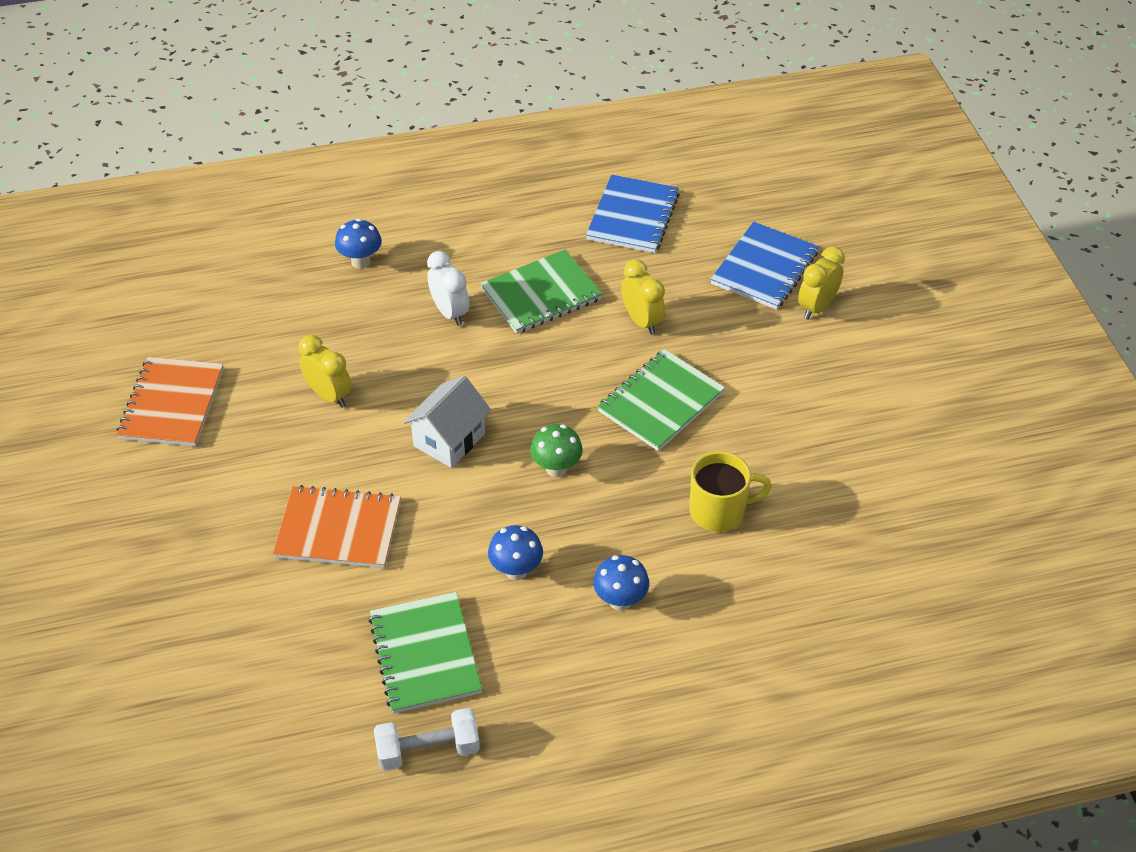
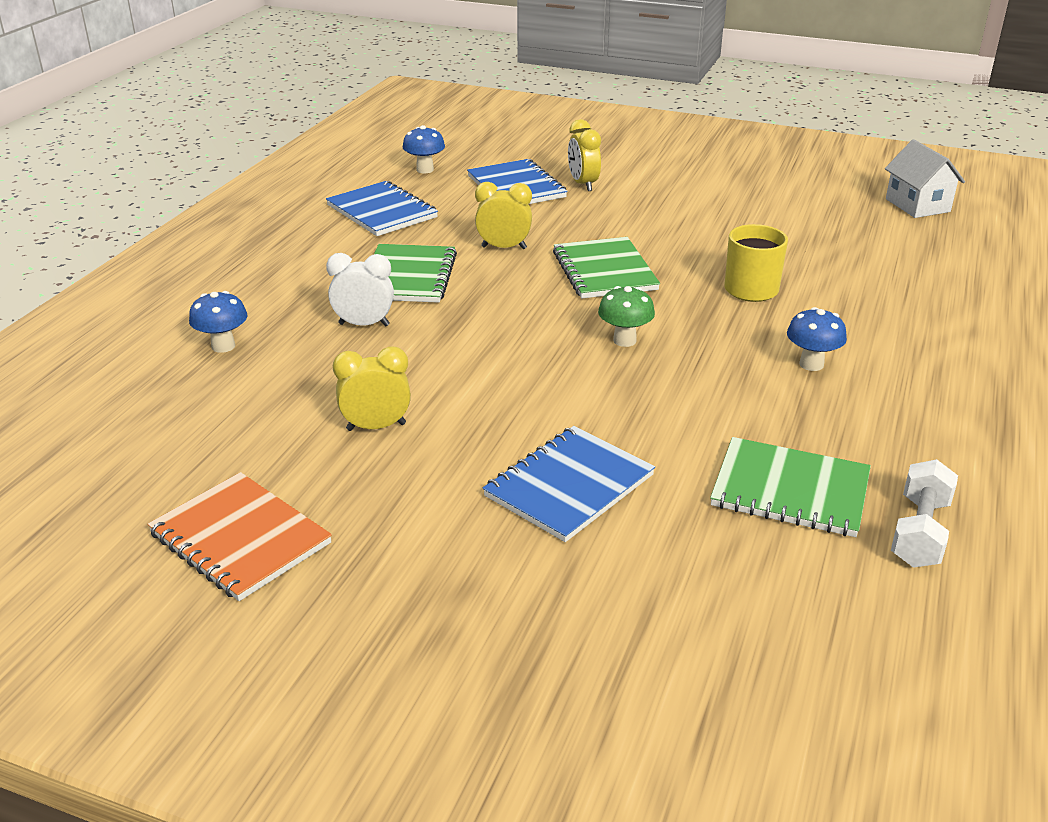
camera: 55 degrees left, 15 degrees down
orange notebook [273,485,401,568] -> blue notebook [483,426,655,542]
white house [403,376,491,468] -> white house moved to [885,139,965,218]
blue mushroom [488,525,543,580] -> blue mushroom moved to [403,125,445,173]

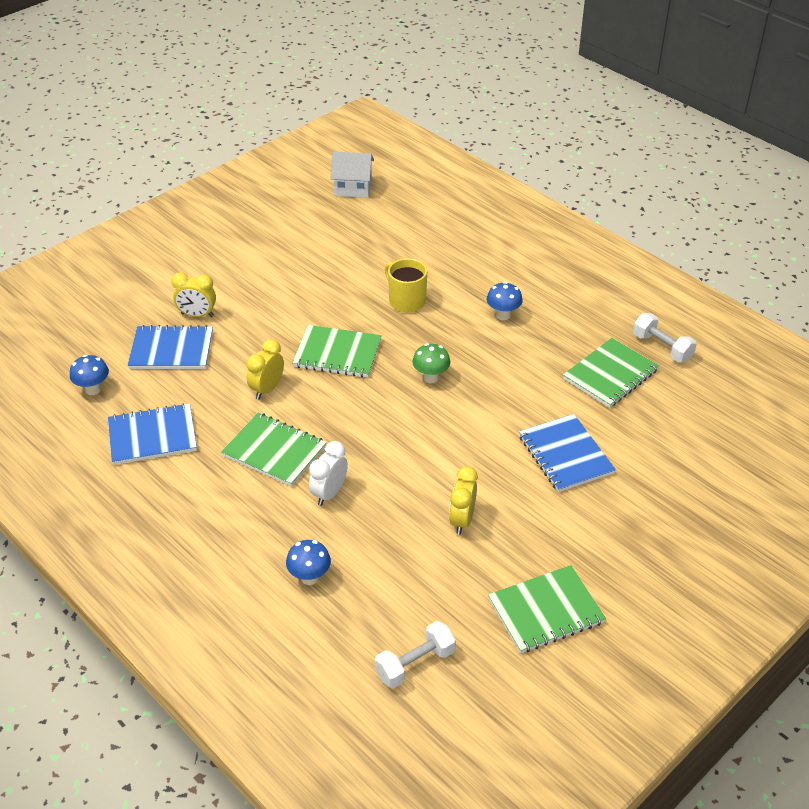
camera: 65 degrees left, 10 degrees up
orange notebook [147,472,332,601] -> green notebook [488,565,606,653]
none -> white dumbbell [375,621,456,688]

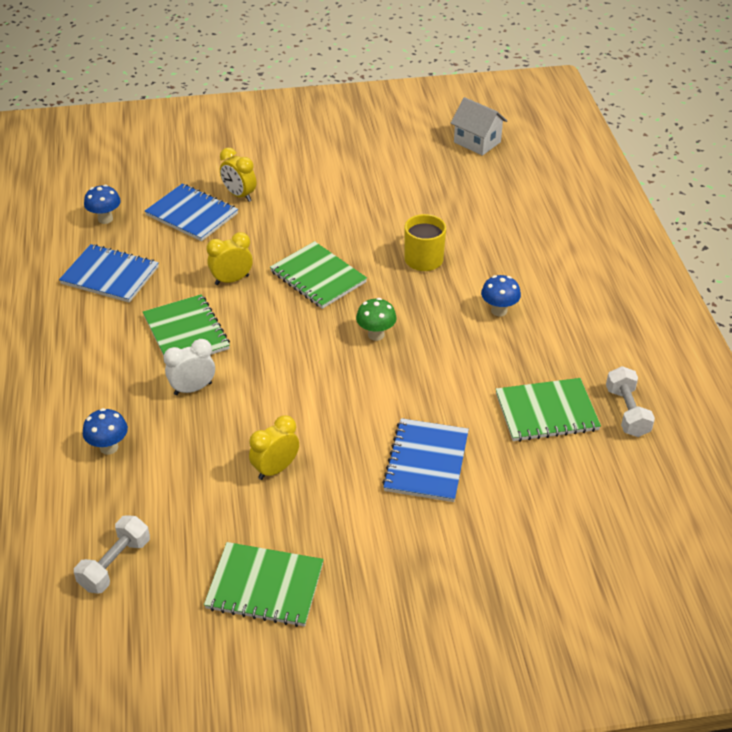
camera: 35 degrees right, 0 degrees up
white dumbbell [375,621,456,688] -> white dumbbell turned 60 degrees counterclockwise [74,515,150,594]

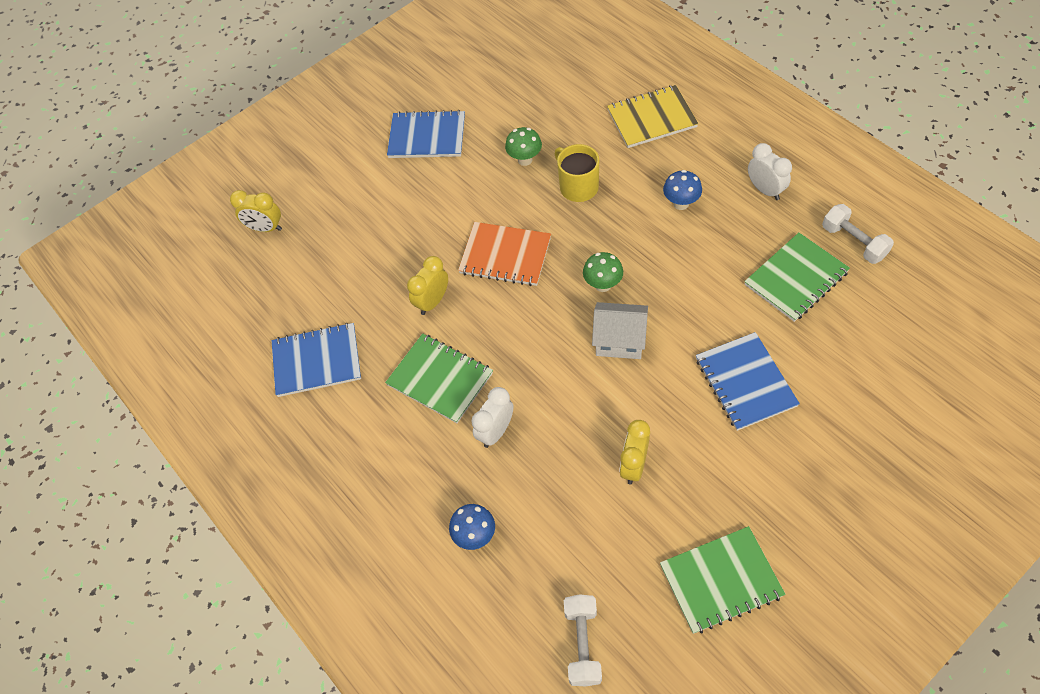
camera: 25 degrees left, 15 degrees up
blue mushroom [84,185,121,224] -> none
blue notebook [145,184,238,241] -> blue notebook moved to [387,110,465,158]
yellow clock [220,148,256,202] -> yellow clock moved to [230,190,282,232]
green notebook [270,241,367,309] -> orange notebook [458,222,551,286]
white house [451,97,507,156] -> white house moved to [592,302,648,359]
none -> green mushroom [505,127,542,166]
none -> yellow notebook [607,85,698,148]
none -> white clock [748,143,792,200]

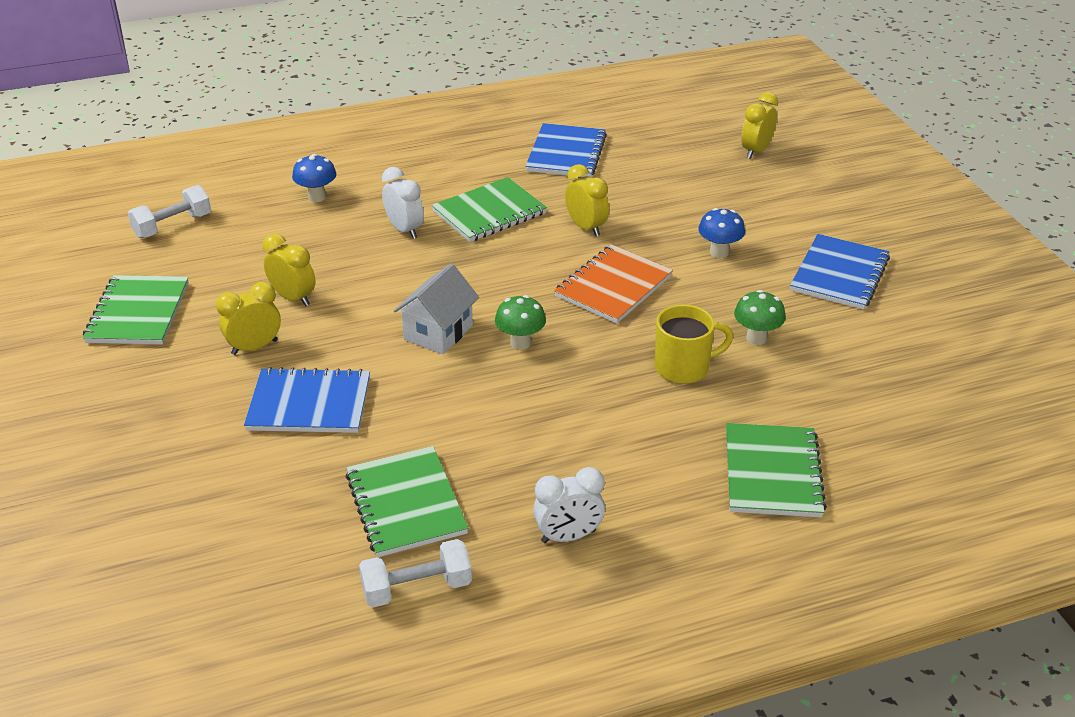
camera: 105 degrees right, 20 degrees down
white dumbbell [564,594,602,686] -> white dumbbell turned 60 degrees counterclockwise [128,185,211,238]
yellow notebook [607,85,698,148] -> green notebook [726,423,827,517]
blue mushroom [663,170,702,210] -> blue mushroom moved to [698,208,745,258]
none -> yellow clock [216,282,281,355]

